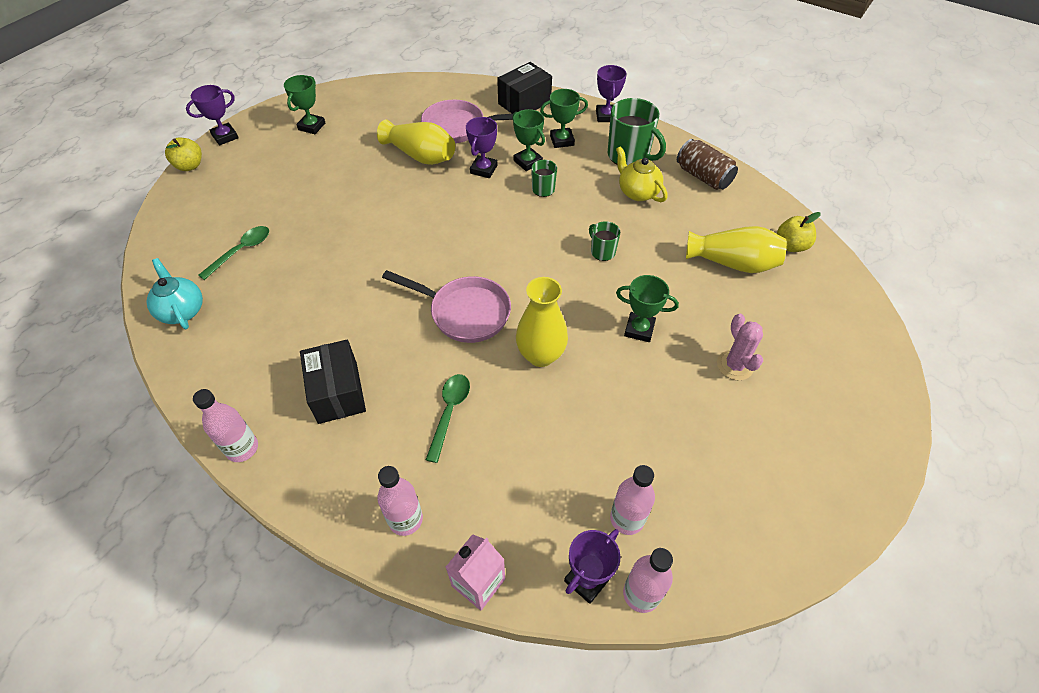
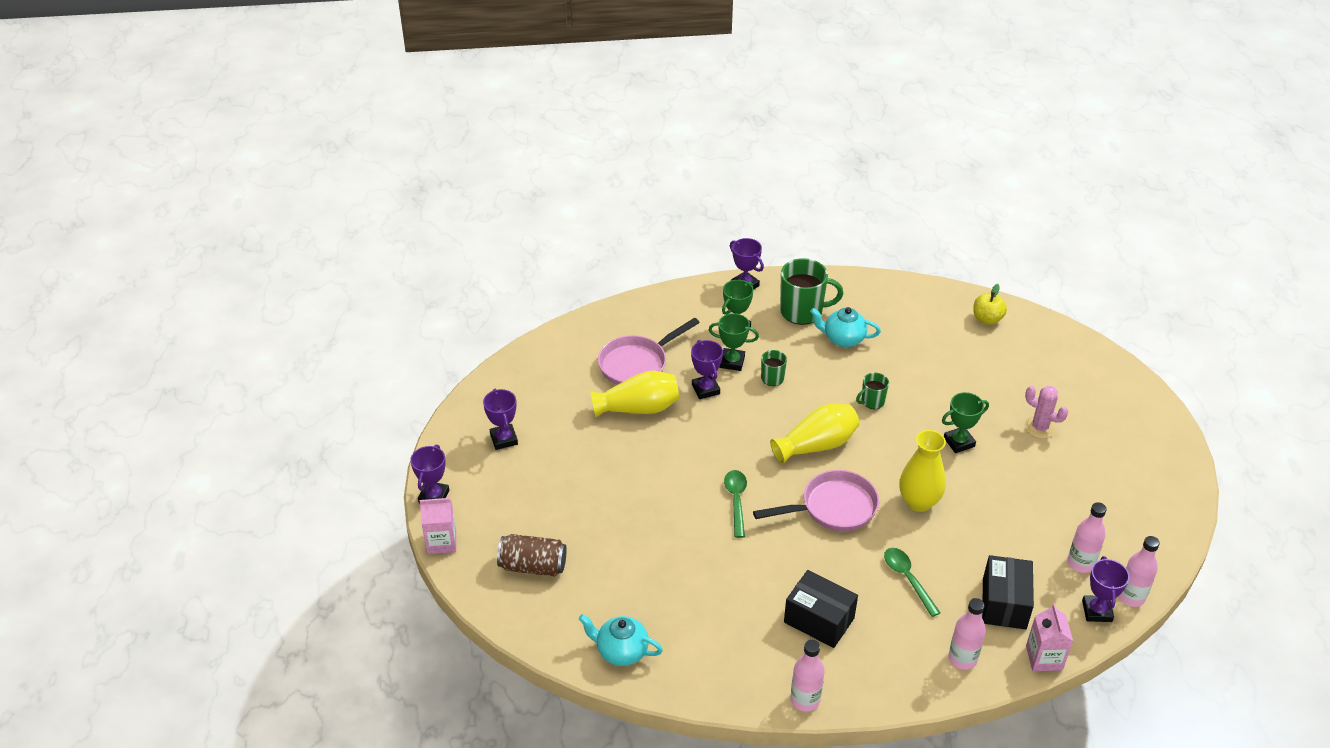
camera: 40 degrees left, 10 degrees down
yellow apple [165,138,202,171] -> pink carton [420,498,456,554]
green spoon [198,226,269,280] -> green spoon moved to [724,470,747,538]
green trophy [284,75,325,134] -> purple trophy [483,389,518,450]
black box [497,62,552,114] -> black box moved to [982,555,1034,629]
green mug [589,221,620,261] -> green mug turned 45 degrees counterclockwise [856,373,889,409]
yellow teapot [616,146,668,202] -> turquoise teapot [810,307,881,347]
brown can [677,139,738,190] -> brown can moved to [497,534,567,577]
yellow vase [686,226,787,273] -> yellow vase moved to [770,404,860,464]

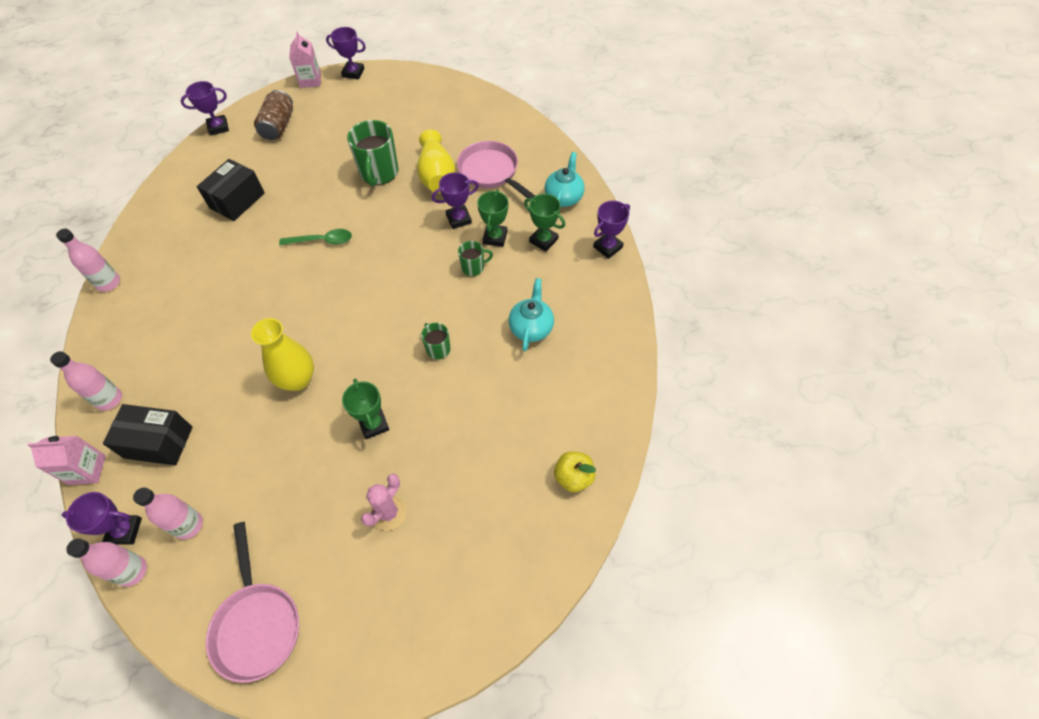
camera: 90 degrees right, 15 degrees up
purple trophy [483,389,518,450] -> purple trophy moved to [181,81,229,136]
turquoise teapot [579,614,663,666] -> turquoise teapot moved to [545,152,585,208]
pink pan [753,470,879,531] -> pink pan moved to [206,522,299,683]
yellow vase [770,404,860,464] -> none
green mug [780,258,843,325] -> green mug moved to [347,120,398,186]
black box [784,570,858,648] -> black box moved to [197,159,265,221]
green spoon [884,548,941,617] -> none

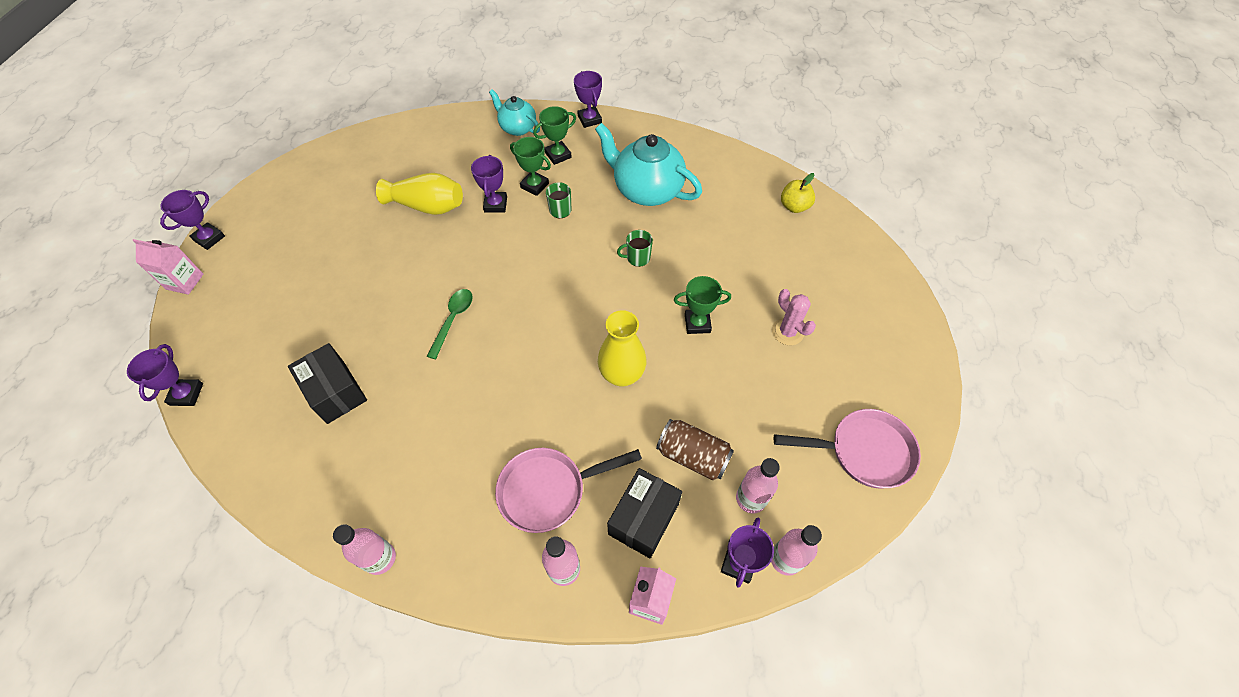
camera: 70 degrees left, 0 degrees up
brown can [254,90,293,140] -> brown can moved to [656,419,734,481]
green mug [347,120,398,186] -> none
pink pan [457,141,535,199] -> pink pan moved to [495,448,642,533]
turquoise teapot [509,278,554,351] -> turquoise teapot [595,123,702,206], size x1.72

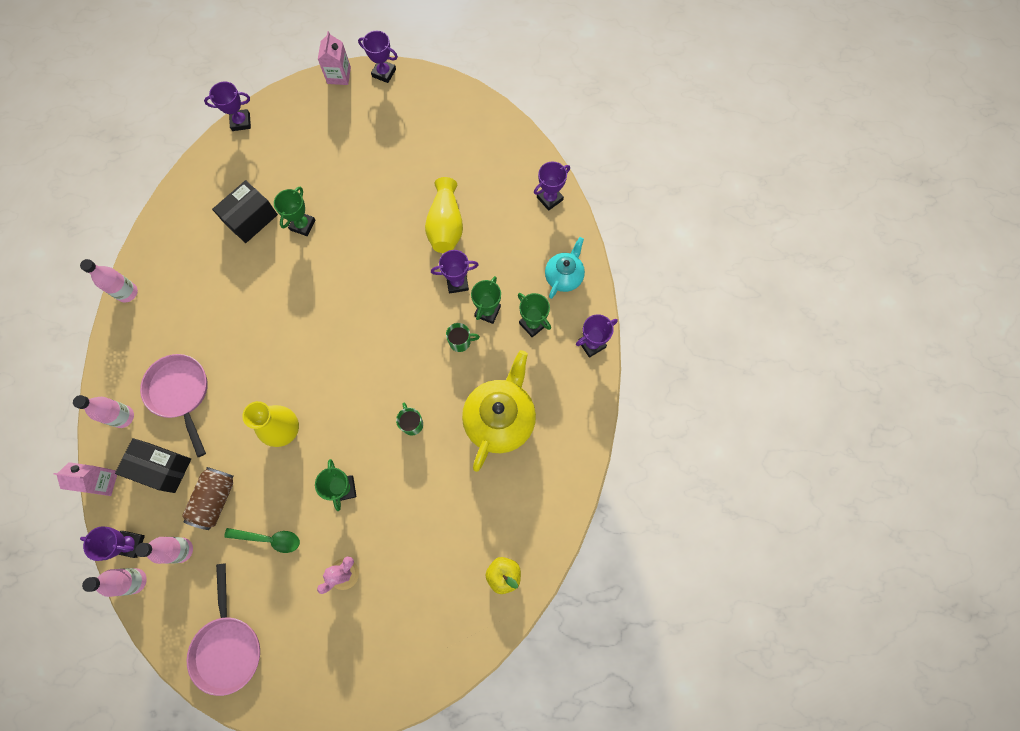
camera: 80 degrees right, 15 degrees up
green spoon [427,289,473,359] -> green spoon moved to [224,528,300,553]
turquoise teapot [595,123,702,206] -> yellow teapot [462,350,536,472]
none -> green trophy [274,187,315,236]
none -> purple trophy [534,161,570,211]

